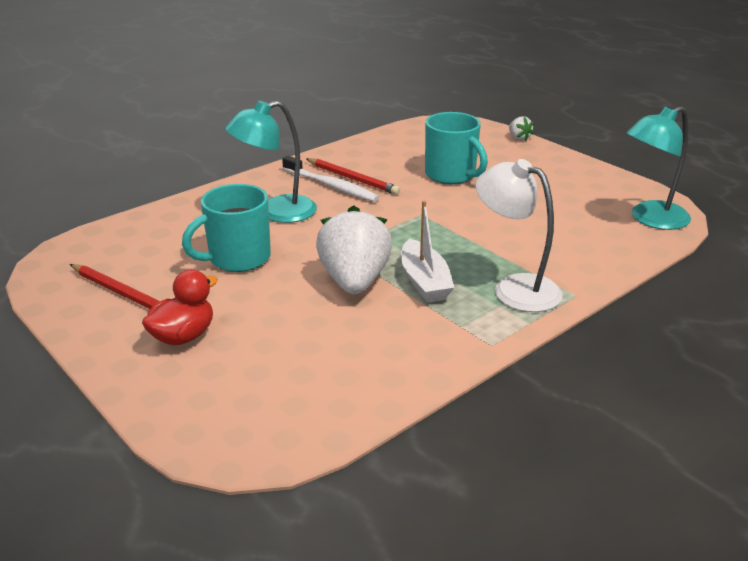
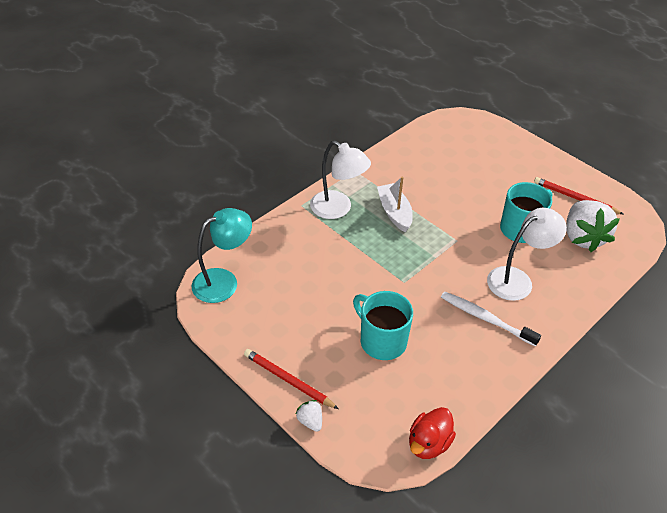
camera: 175 degrees right, 15 degrees up
red duck [142,270,218,345] -> red duck moved to [409,407,456,459]
turquoise lamp [225,101,317,223] -> white lamp [487,208,567,301]
red pencil [306,158,400,195] -> red pencil moved to [244,349,339,409]
white strawberry [316,205,392,294] -> white strawberry moved to [566,200,620,252]

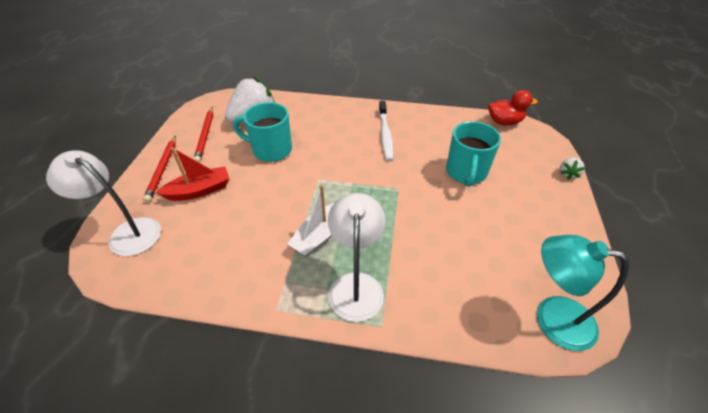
camera: 125 degrees left, 0 degrees up
red pencil [244,349,339,409] -> red pencil moved to [143,136,176,203]
white lamp [487,208,567,301] -> white lamp moved to [46,150,161,256]
none -> red boat [156,147,230,201]

